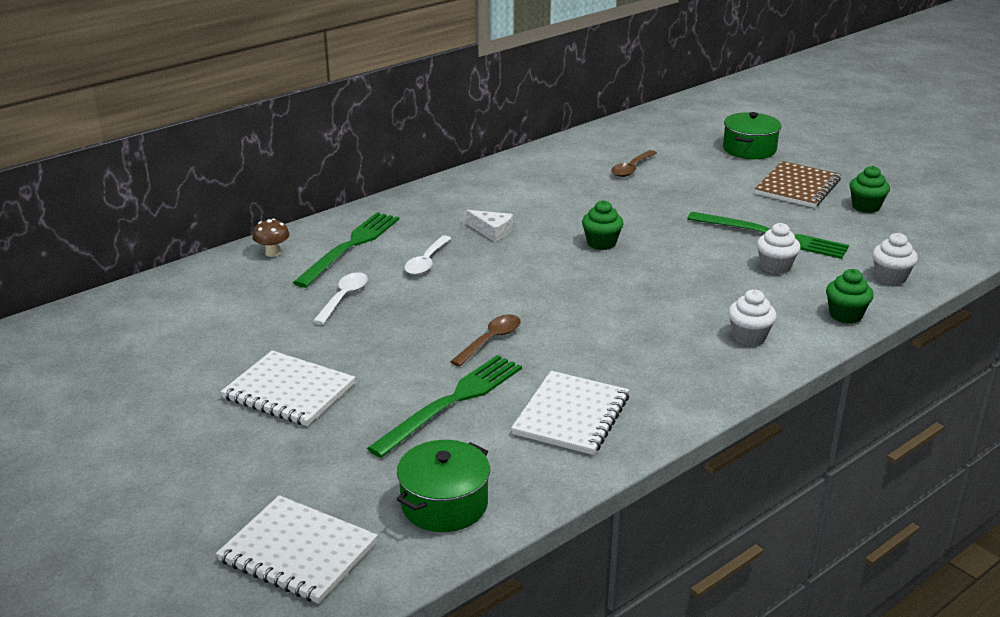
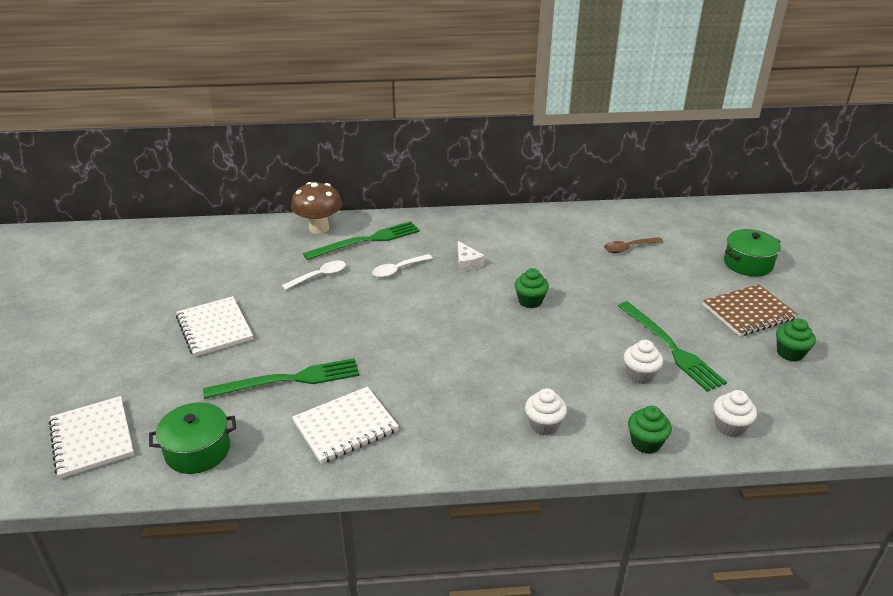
camera: 35 degrees right, 5 degrees up
brown mushroom [252,219,290,257] -> brown mushroom [291,182,342,234], size x1.91
brown spoon [450,314,521,367] -> none

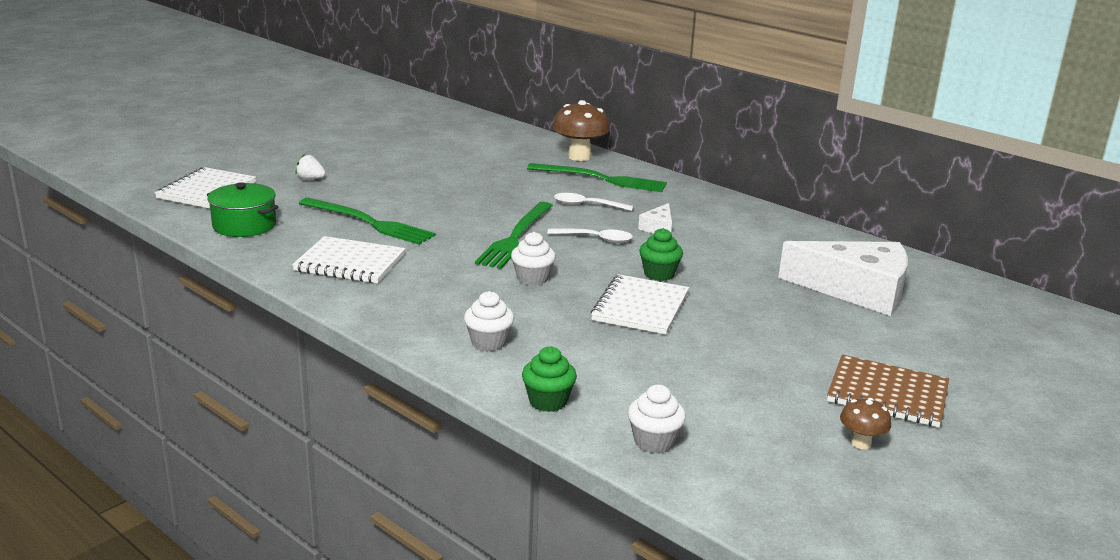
camera: 45 degrees right, 10 degrees down
white notebook [176,296,253,357] -> white notebook moved to [591,274,689,334]
white spoon [282,261,346,290] -> white spoon moved to [547,229,633,243]
brown spoon [604,237,663,253] -> white cheese [778,241,908,316]
green fork [618,301,727,392] -> green fork moved to [475,202,553,269]
white cupcake [624,340,663,384] -> white cupcake moved to [511,232,556,286]
green pot [724,229,781,277] -> none
green cupcake [776,318,816,362] -> brown mushroom [840,398,891,449]
none -> white strawberry [295,155,326,180]

